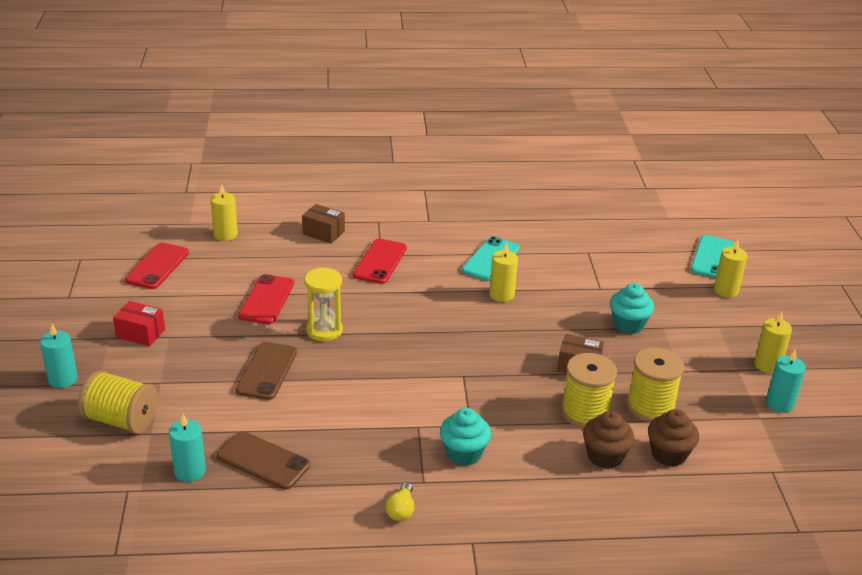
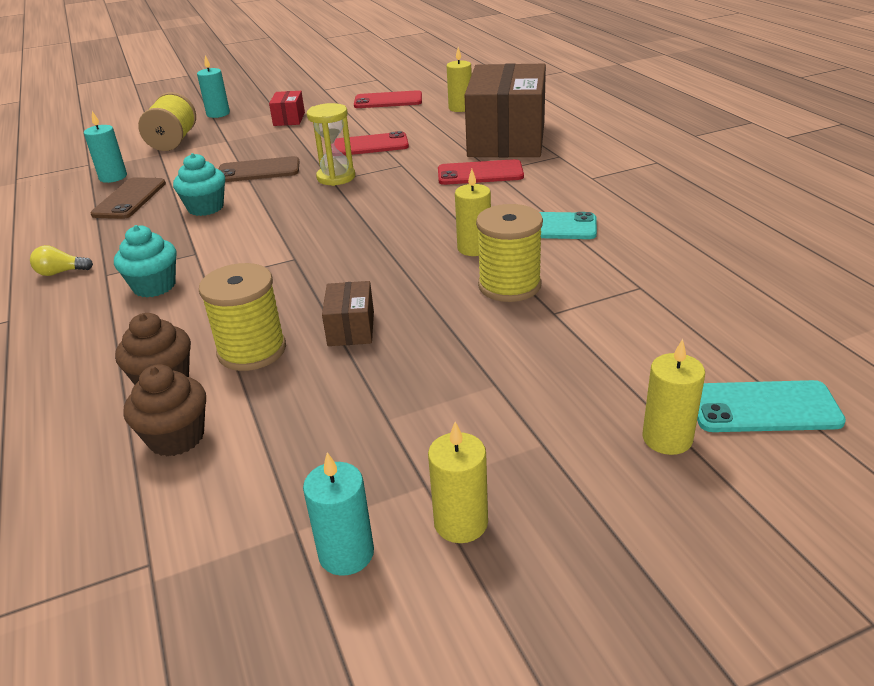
camera: 75 degrees right, 0 degrees up
brown box [302,204,345,244] -> brown box [465,63,546,157], size x2.41
turquoise cupcake [610,283,654,334] -> turquoise cupcake moved to [173,153,225,216]
yellow spool [627,347,684,422] -> yellow spool moved to [476,204,543,302]

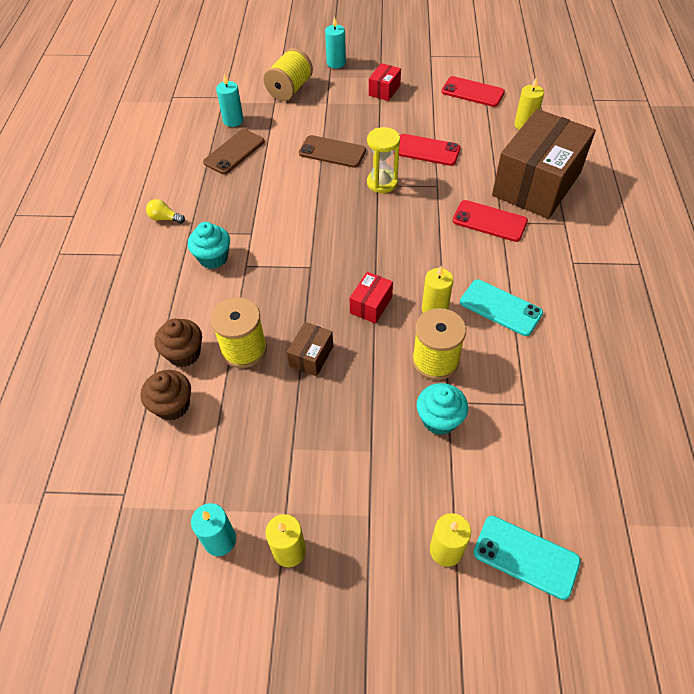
camera: 25 degrees right, 20 degrees up
turquoise cupcake [173,153,225,216] -> turquoise cupcake moved to [417,383,468,435]
none -> red box [350,272,393,324]

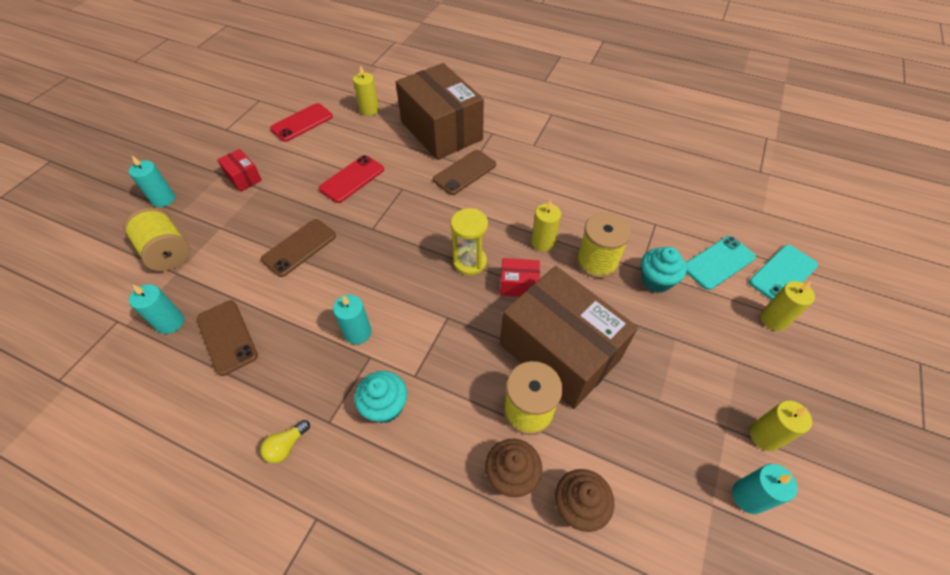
camera: 70 degrees left, 0 degrees up
brown box [287,322,333,377] -> brown box [500,266,638,409], size x2.41
red box [350,272,393,324] -> red box turned 45 degrees counterclockwise [500,258,540,297]
yellow hourglass [367,127,400,193] -> yellow hourglass moved to [451,208,488,275]
red phone [453,200,528,242] -> brown phone [433,150,496,195]
turquoise phone [460,279,543,336] -> turquoise phone moved to [686,236,756,290]
none -> turquoise candle [333,295,372,344]

